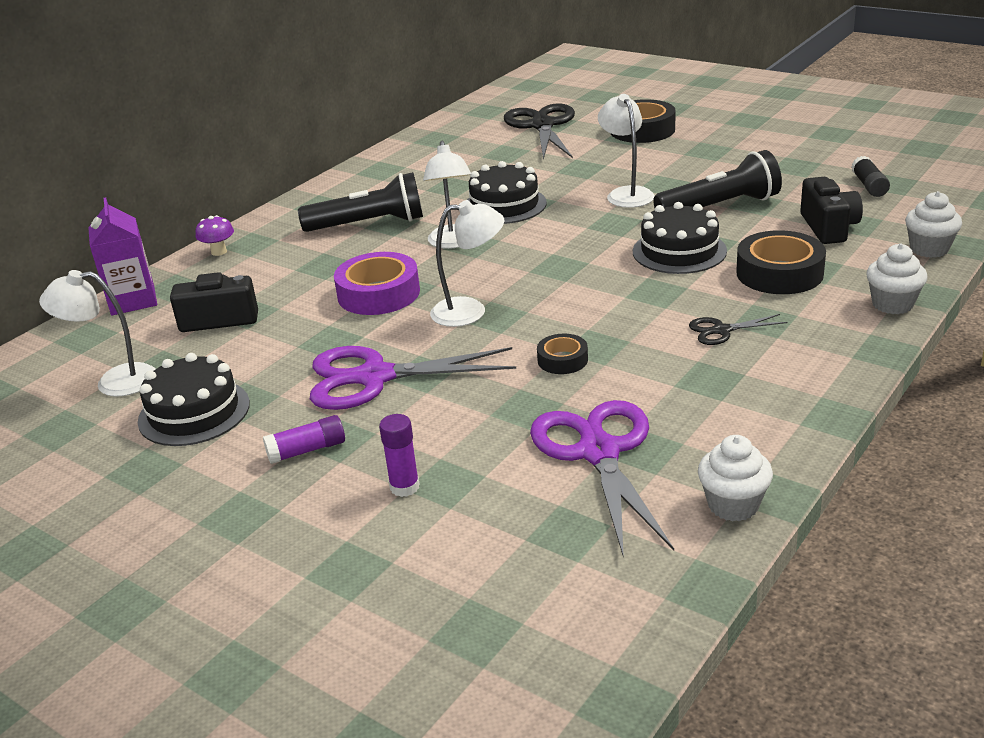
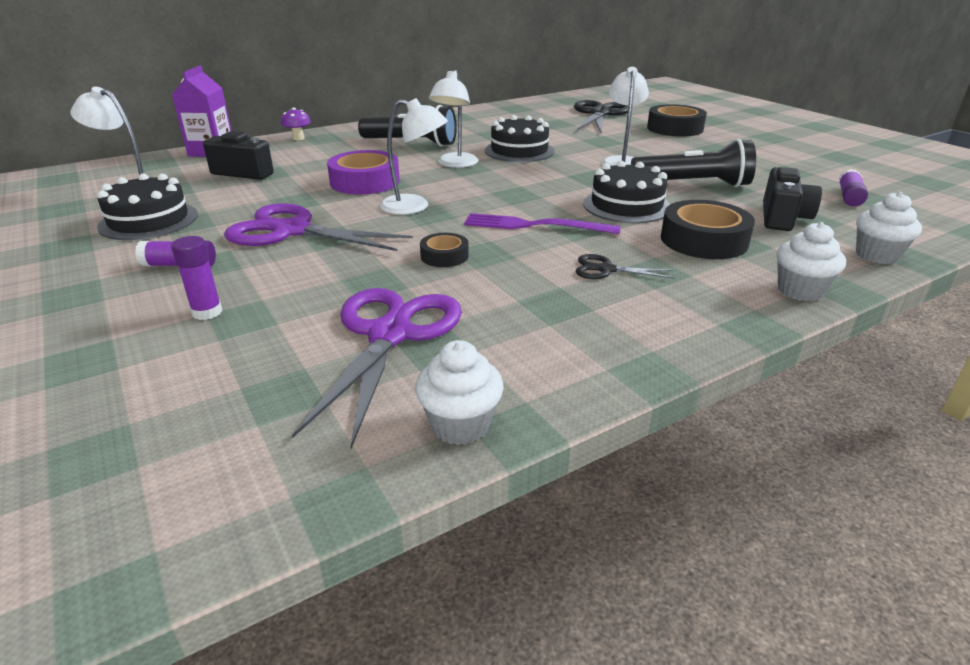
camera: 20 degrees right, 0 degrees up
black glue stick [851,156,890,197] -> purple glue stick [839,169,868,206]
none -> purple fork [464,213,621,234]

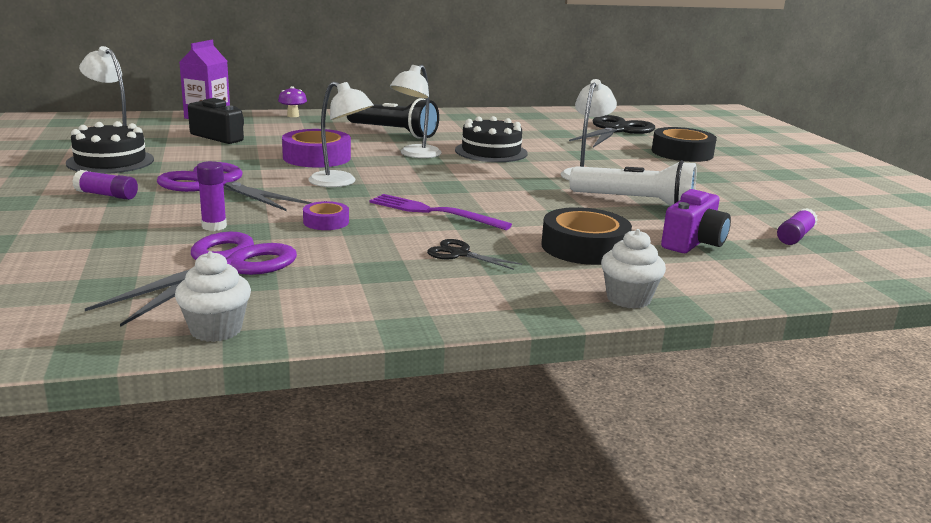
camera: 15 degrees right, 10 degrees down
purple glue stick [171,236,222,320] -> purple glue stick moved to [197,161,227,231]
black tape [420,233,469,267] -> purple tape [303,201,349,230]
black cake [583,161,670,223] -> none
black flashlight [631,139,756,187] -> white flashlight [570,160,696,206]
black camera [763,167,822,231] -> purple camera [661,189,731,253]
white cupcake [856,192,922,264] -> none

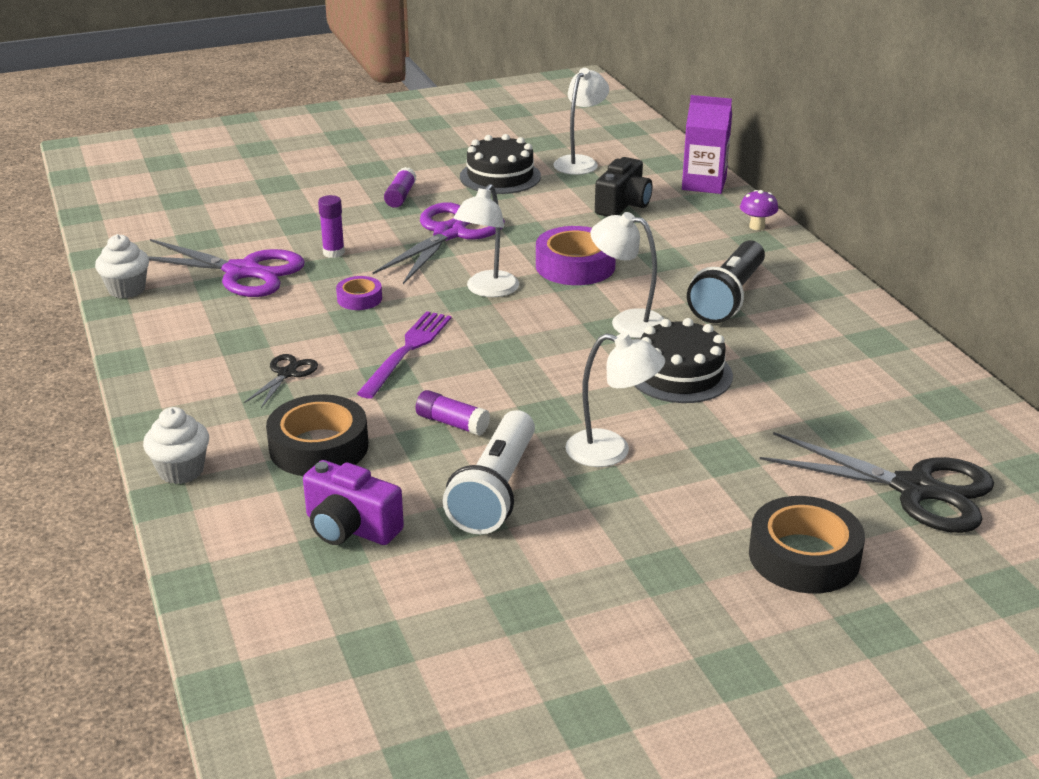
camera: 85 degrees right, 10 degrees up
purple glue stick [777,208,818,245] -> purple glue stick moved to [416,390,490,436]

